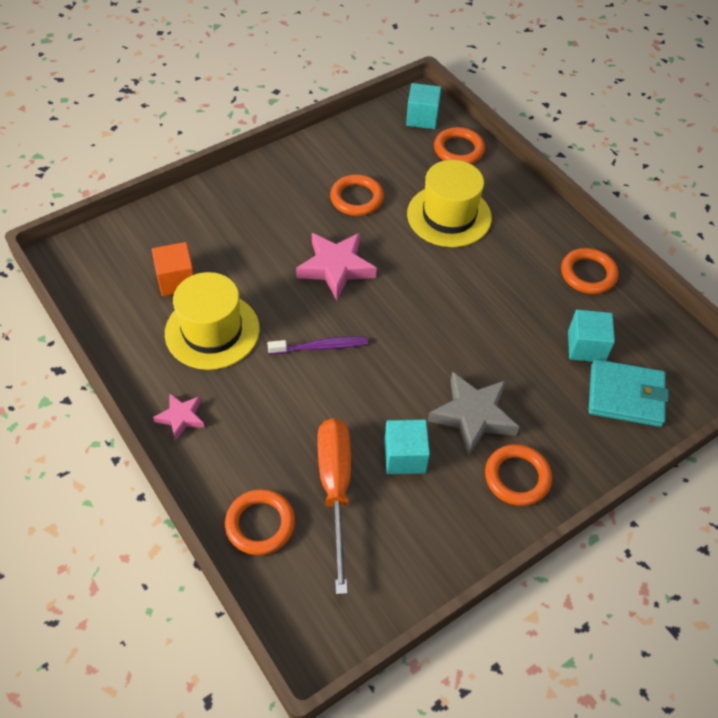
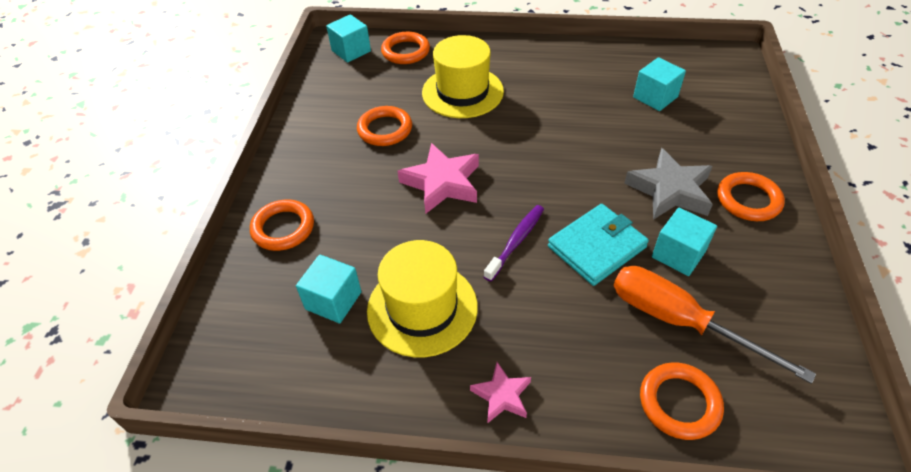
camera: 45 degrees left, 5 degrees down
orange cube [152,242,194,296] -> turquoise cube [296,254,362,323]
orange ring [561,248,619,294] -> orange ring moved to [250,199,314,251]
turquoise wallet [589,359,669,427] -> turquoise wallet moved to [548,204,649,286]

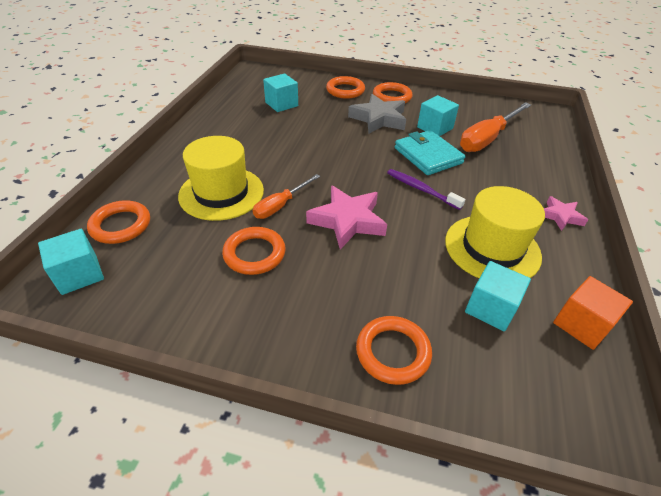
camera: 85 degrees left, 5 degrees down
orange ring [640,362,724,440] -> orange ring moved to [326,76,365,99]
none -> orange screwdriver [253,174,320,219]
none -> orange cube [553,276,633,350]

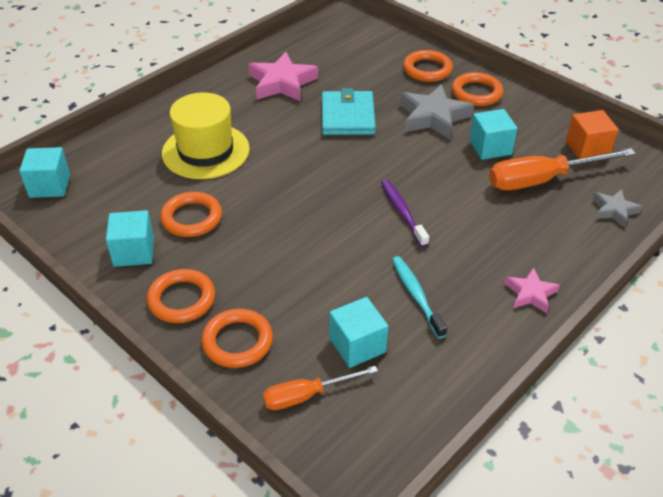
camera: 30 degrees right, 0 degrees up
orange ring [87,200,150,244] -> orange ring moved to [147,269,215,323]
orange screwdriver [253,174,320,219] -> orange screwdriver moved to [263,366,378,410]
turquoise cube [263,73,298,112] -> turquoise cube moved to [106,210,154,267]
pink star [306,185,387,249] -> pink star moved to [249,52,318,101]
turquoise wallet [395,130,465,175] -> turquoise wallet moved to [322,88,376,135]
yellow hat [445,186,545,278] -> turquoise toothbrush [392,256,447,339]
orange cube [553,276,633,350] -> orange cube moved to [566,110,619,159]
none -> grey star [592,189,642,227]

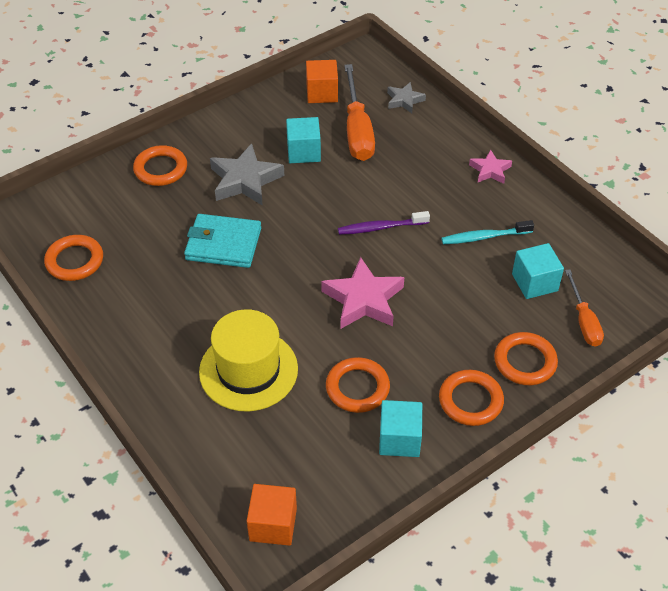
camera: 80 degrees left, 5 degrees up
turquoise cube [19,147,70,198] -> orange cube [247,484,297,546]
pink star [249,52,318,101] -> pink star moved to [321,257,404,329]
orange ring [451,72,503,106] -> orange ring moved to [44,235,103,281]

